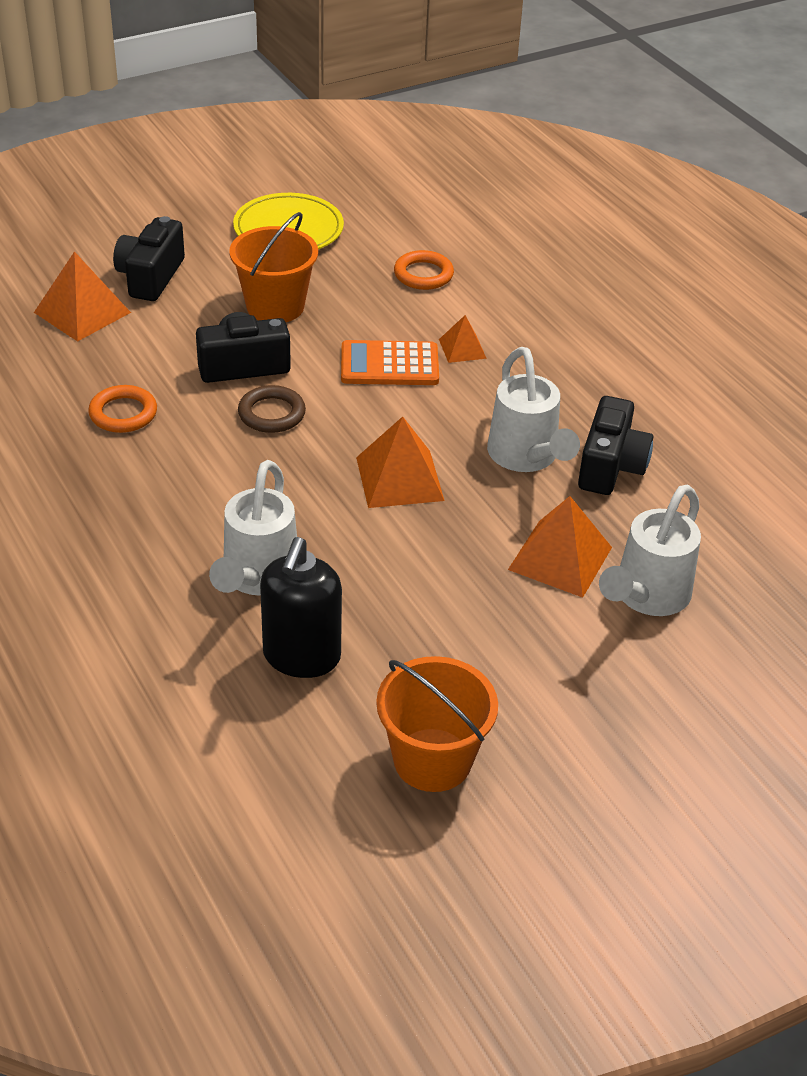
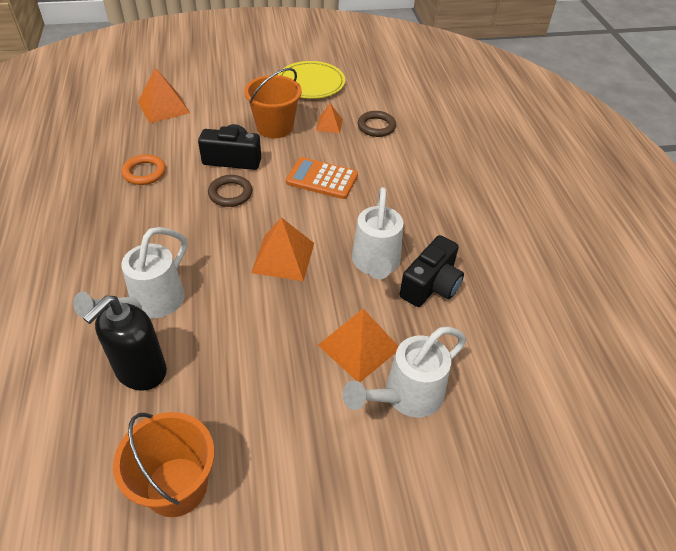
camera: 20 degrees right, 5 degrees up
black camera [113,216,185,301] -> none
orange ring [394,250,454,290] -> brown ring [358,111,396,137]
orange pyramid [439,315,487,363] -> orange pyramid moved to [316,104,343,133]

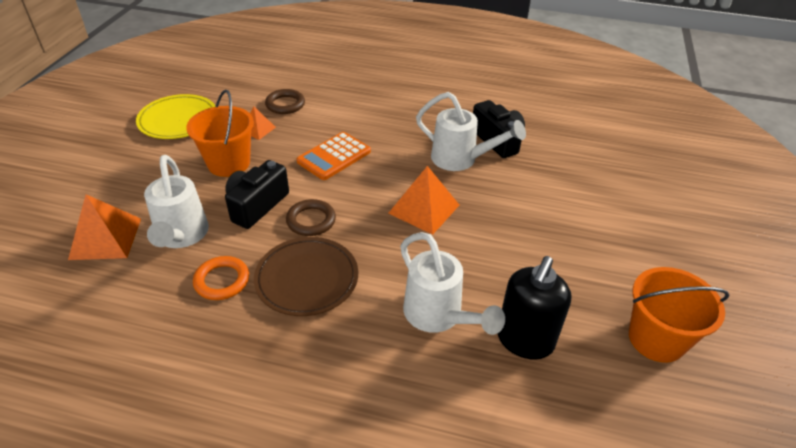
camera: 65 degrees left, 5 degrees down
black soap dispenser [83,296,167,391] -> black soap dispenser turned 60 degrees clockwise [497,256,571,360]
orange pyramid [318,309,398,382] -> none
white watering can [343,327,466,418] -> white watering can moved to [144,155,209,248]
none -> brown plate [254,237,358,316]

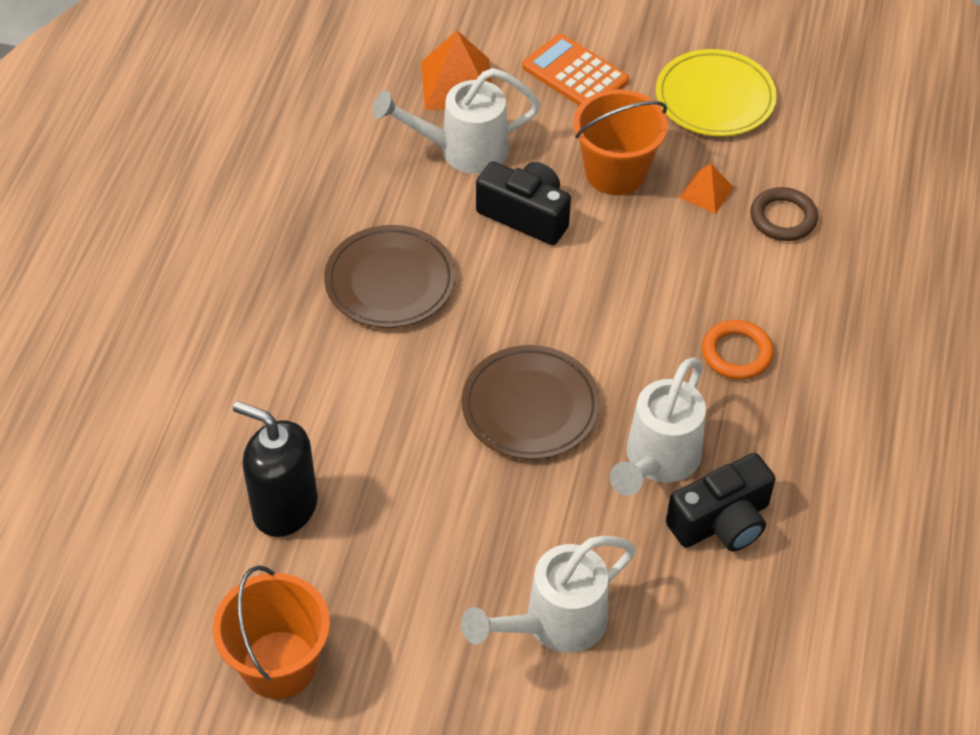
camera: 90 degrees right, 10 degrees up
orange ring [193,256,249,300] -> orange ring moved to [702,320,774,380]
brown ring [286,199,336,236] -> none
orange calculator [296,132,371,180] -> orange calculator moved to [522,34,629,106]
orange pyramid [388,166,459,235] -> brown plate [462,345,600,460]
white watering can [400,232,505,335] -> white watering can moved to [461,536,636,653]

